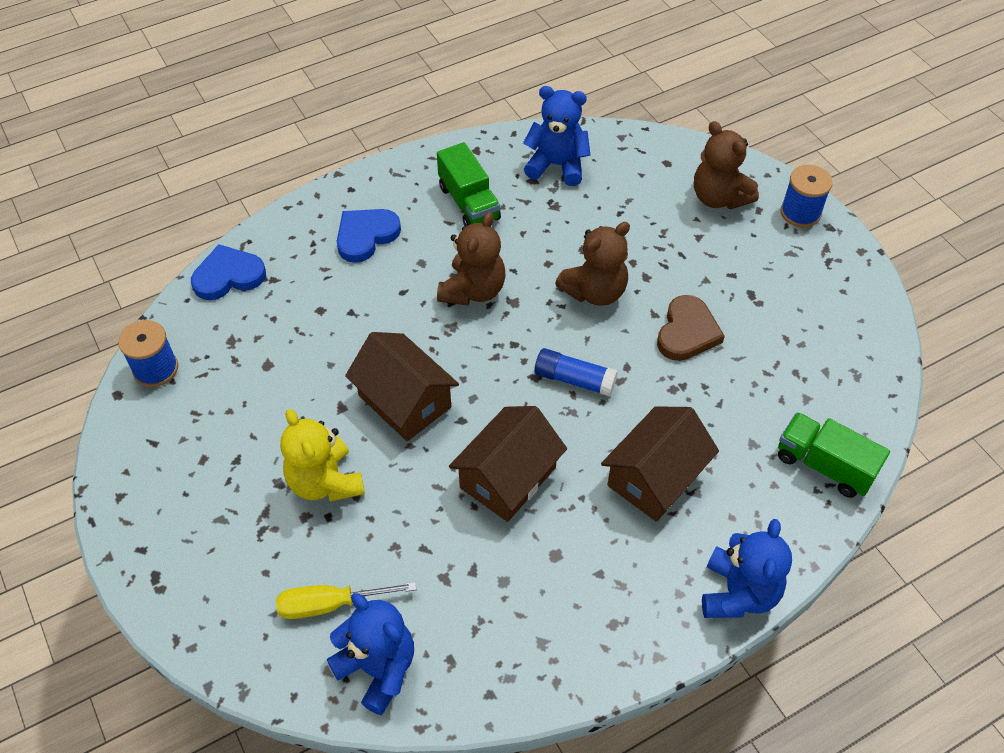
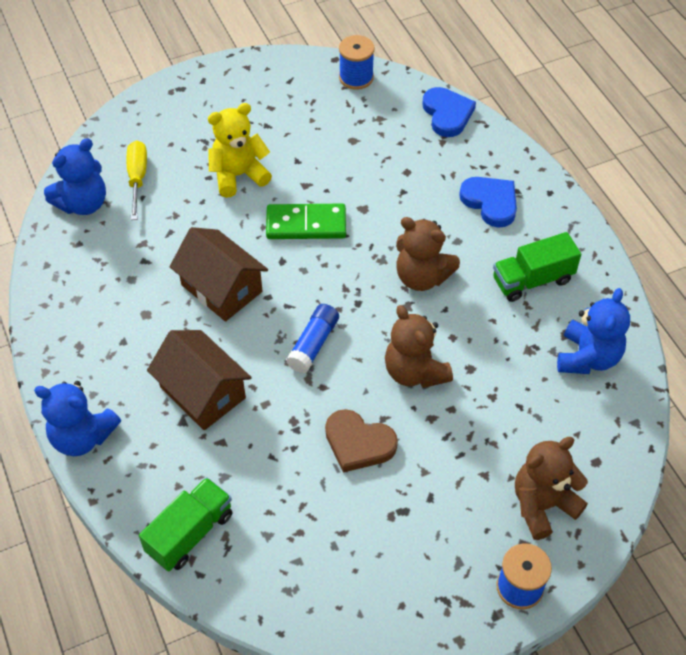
camera: 95 degrees right, 0 degrees up
brown house [345,332,459,441] -> green domino [266,204,346,239]

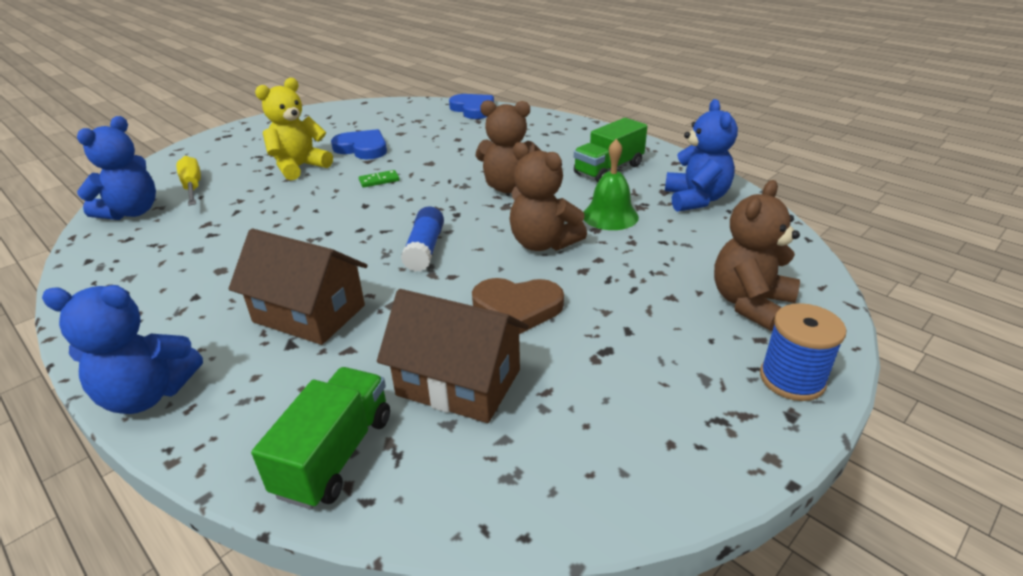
camera: 20 degrees left, 20 degrees down
brown house [170,227,268,321] -> brown house moved to [377,289,529,423]
green domino [266,204,346,239] -> green domino [359,170,400,188], size x0.47
blue spool [339,35,375,90] -> none
blue heart [459,177,517,228] -> blue heart moved to [331,129,387,160]
none -> green bell [584,139,639,230]

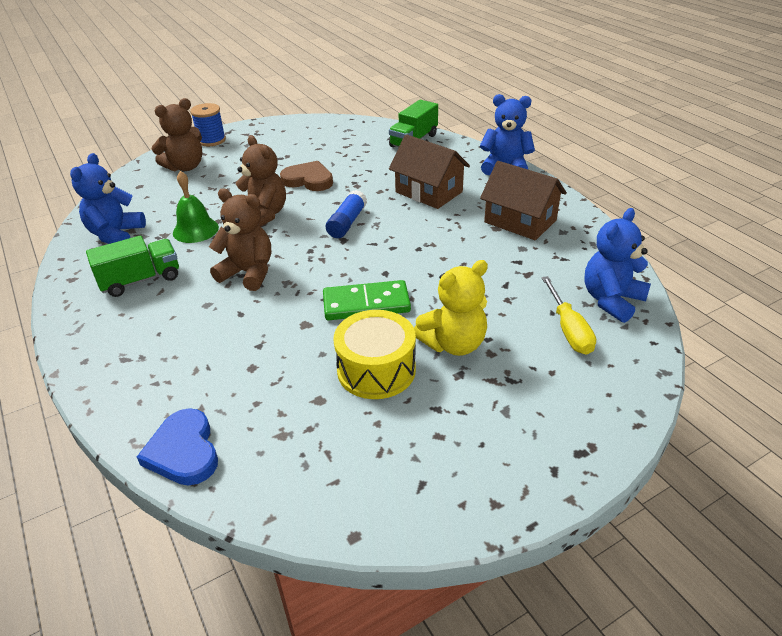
camera: 165 degrees left, 5 degrees up
blue heart [331,129,387,160] -> yellow drum [334,310,416,399]
green domino [359,170,400,188] -> green domino [323,280,411,320], size x2.11
brown house [377,289,529,423] -> brown house moved to [480,161,567,240]

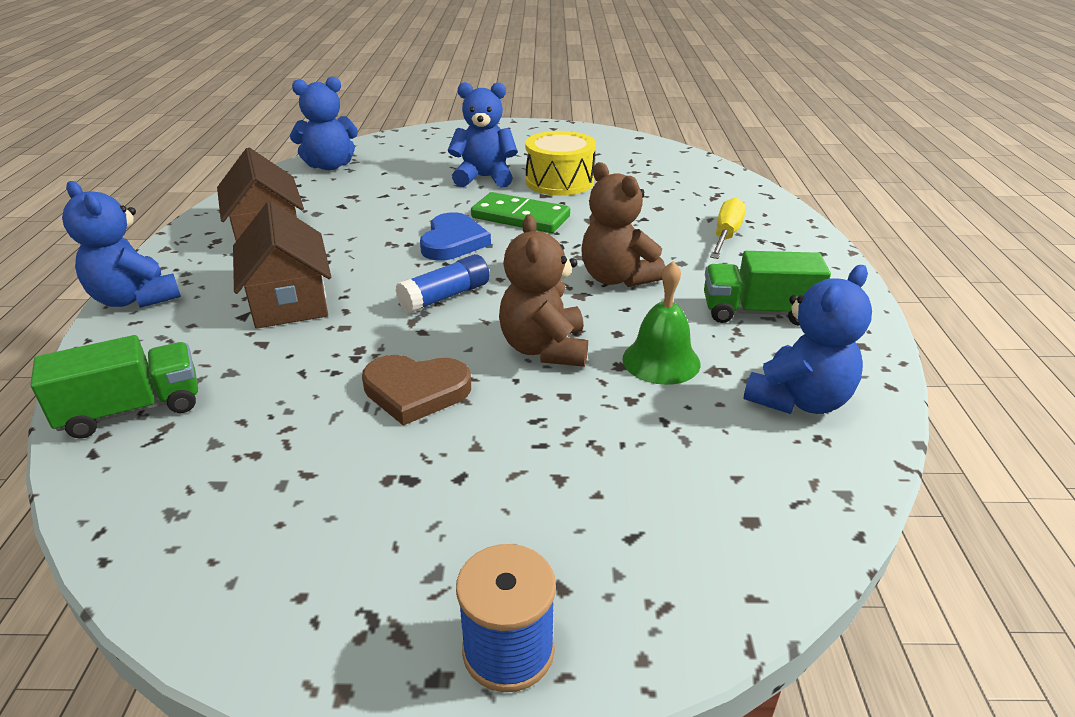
camera: 150 degrees left, 5 degrees down
blue heart [137,408,218,486] -> blue heart moved to [420,212,491,261]
brown teddy bear [152,98,202,171] -> none
brown heart [280,161,333,191] -> brown heart turned 45 degrees counterclockwise [362,355,471,426]
yellow teddy bear [414,260,488,356] -> blue teddy bear [448,82,518,187]
yellow screwdriver [542,276,596,355] -> yellow screwdriver moved to [710,197,746,259]

